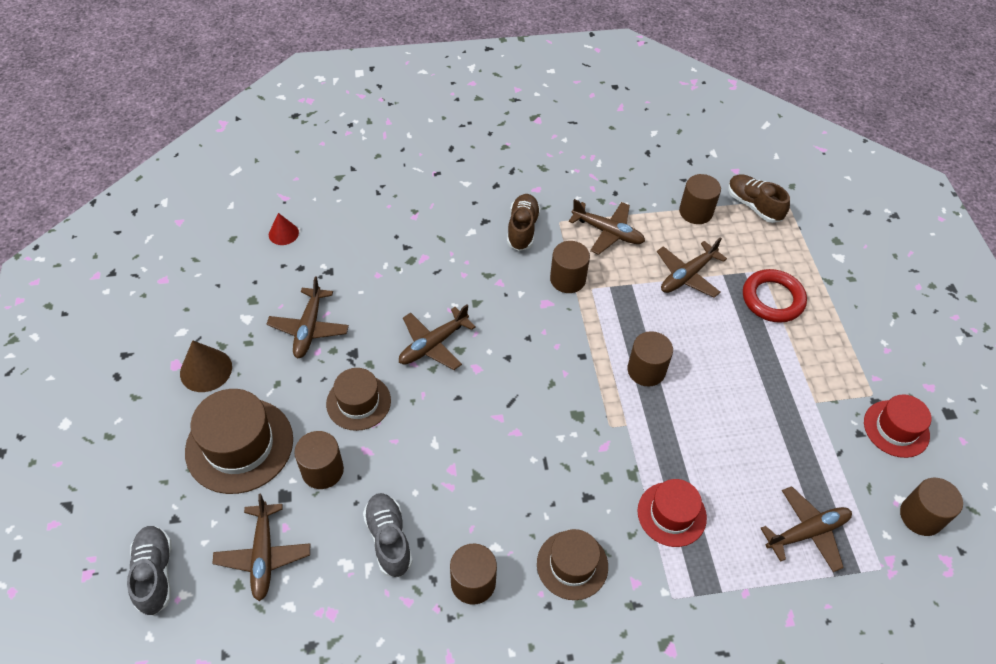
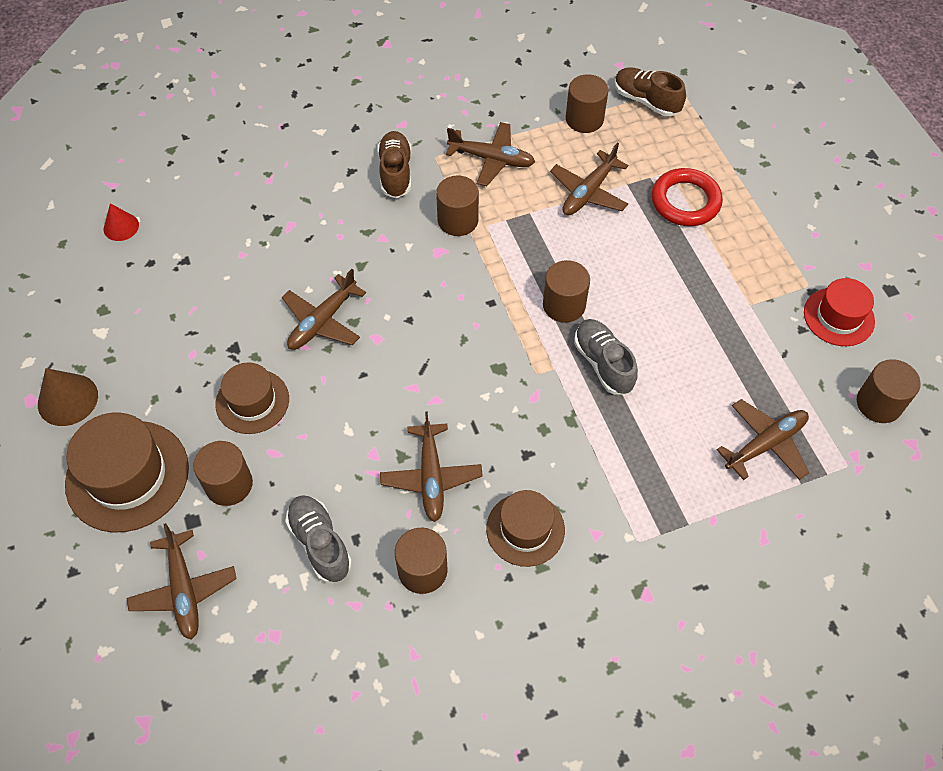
camera: 10 degrees left, 5 degrees up
grey shoe [127,526,172,616] -> grey shoe moved to [574,319,638,395]
brown plane [267,277,349,359] -> brown plane moved to [380,411,483,522]
red hat [638,479,707,547] -> none

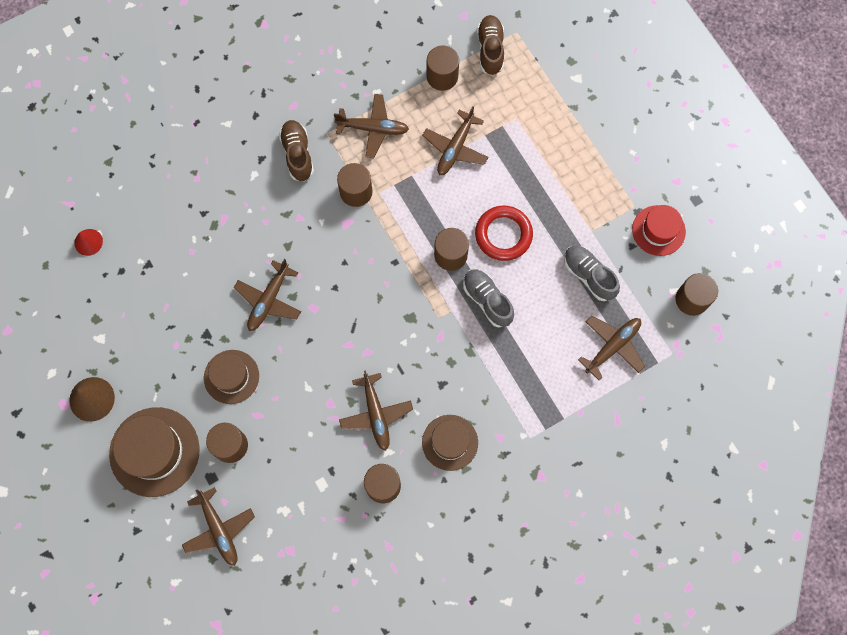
camera: 10 degrees left, 15 degrees up
grey shoe [285,495,352,583] -> grey shoe moved to [564,246,620,301]
brown shoe [615,67,686,117] -> brown shoe turned 60 degrees clockwise [477,15,504,76]
red ring [651,168,723,226] -> red ring moved to [475,205,533,261]

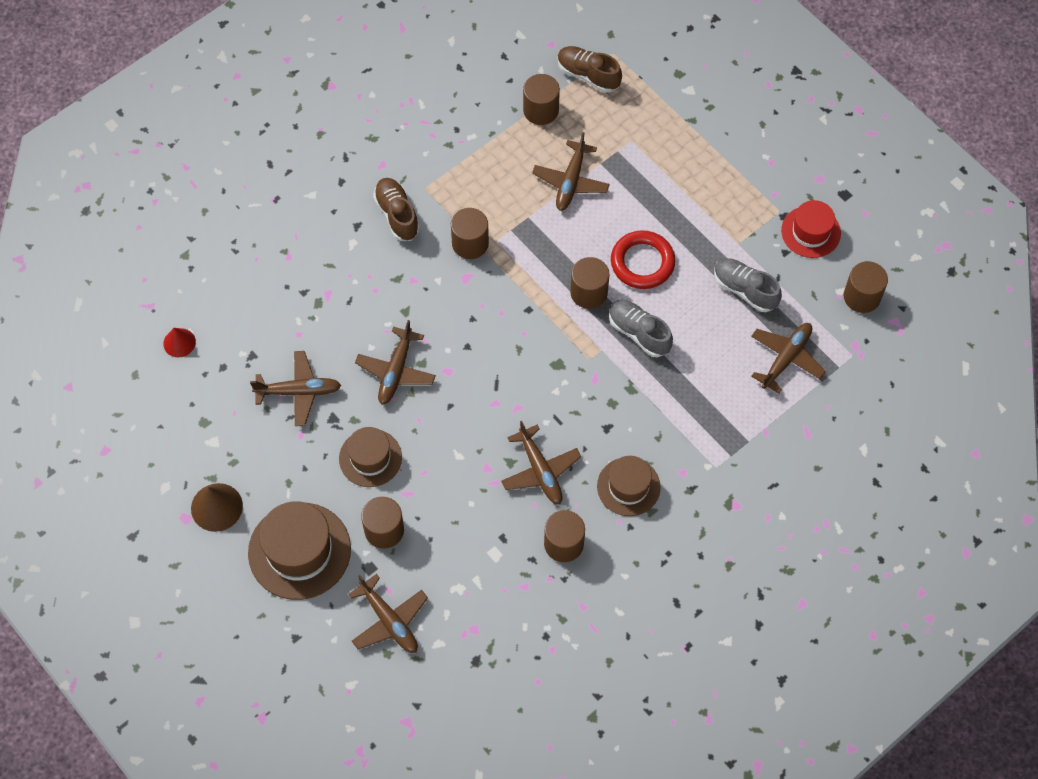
camera: 10 degrees left, 10 degrees down
brown plane [334,94,409,158] -> brown plane moved to [250,351,341,426]
brown shoe [477,15,504,76] -> brown shoe turned 45 degrees counterclockwise [558,46,622,93]

